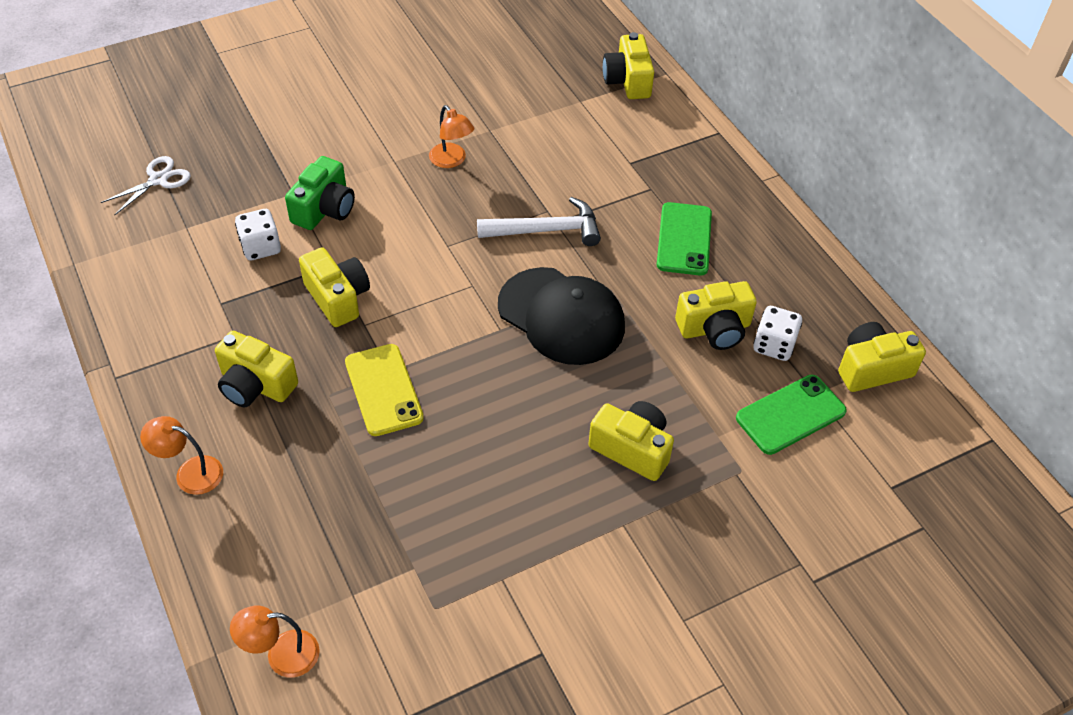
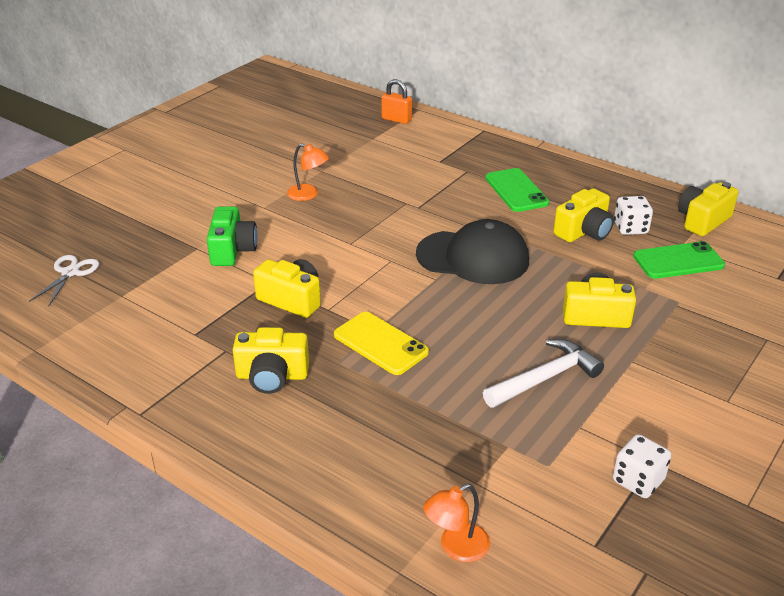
camera: 25 degrees left, 15 degrees down
orange lamp [140,416,223,495] -> none
white dice [235,209,281,260] -> white dice moved to [613,434,671,498]
white hammer [477,197,601,246] -> white hammer moved to [483,339,604,408]
yellow camera [603,32,654,99] -> orange padlock [381,79,412,124]
green phone [736,375,847,455] -> green phone turned 45 degrees clockwise [633,241,725,279]

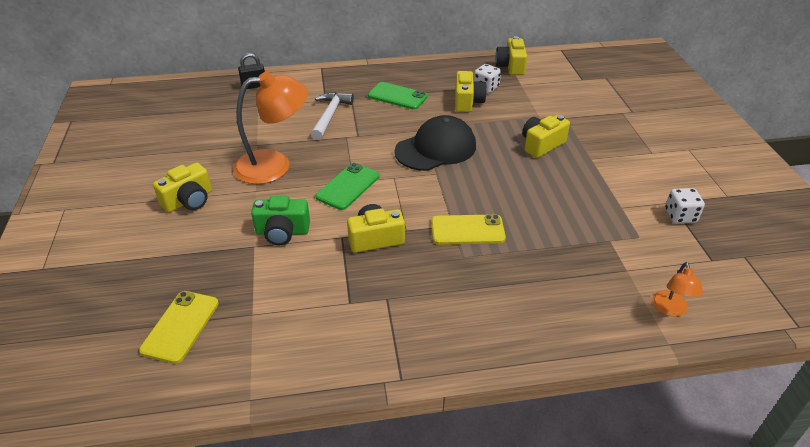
camera: 45 degrees left, 5 degrees up
white scissors [29,255,99,305] -> yellow phone [139,291,219,364]
green camera [207,206,258,266] -> green camera turned 135 degrees clockwise [251,196,310,245]
yellow camera [232,327,309,394] -> yellow camera moved to [153,162,212,212]
orange lamp [287,144,329,201] -> orange lamp [233,71,308,184], size x2.06
orange padlock [381,79,412,124] -> black padlock [238,53,265,89]
white hammer [483,339,604,408] -> white hammer moved to [311,92,354,140]
green phone [633,241,725,279] -> green phone moved to [315,163,380,210]

